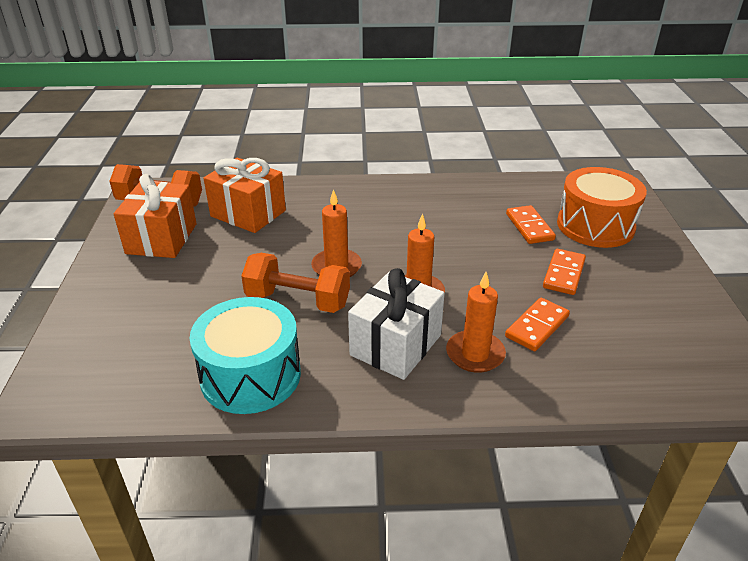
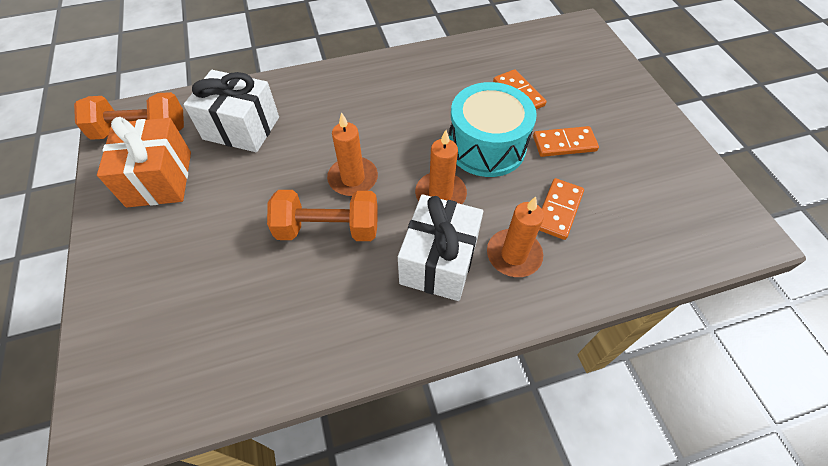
camera: 15 degrees left, 20 degrees up
turquoise drum [189,297,301,414] -> turquoise drum moved to [449,82,537,177]
orange gift [204,158,286,233] -> white gift [183,70,279,152]
orange domino [543,249,586,295] -> orange domino turned 75 degrees clockwise [533,126,599,157]
orange drum [557,167,647,248] -> none

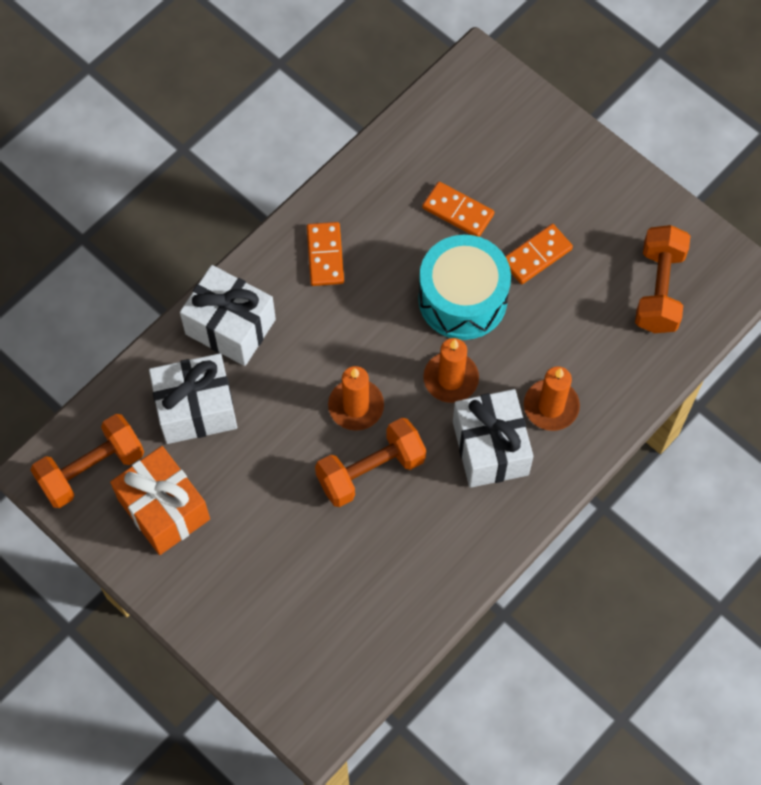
camera: 30 degrees left, 10 degrees up
orange domino [539,178,584,240] -> orange domino moved to [307,222,344,286]
none -> white gift [180,265,276,366]
none -> orange dumbbell [635,225,690,333]

